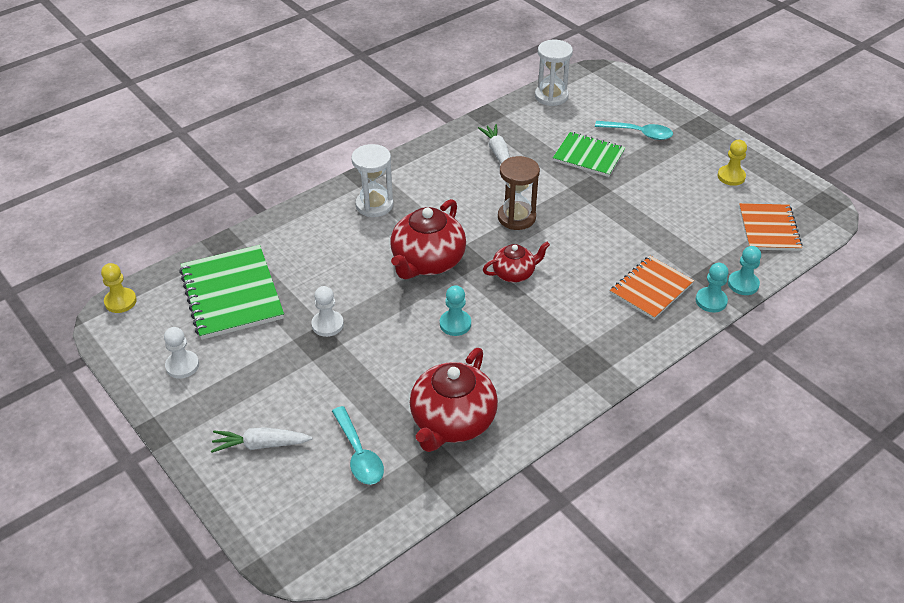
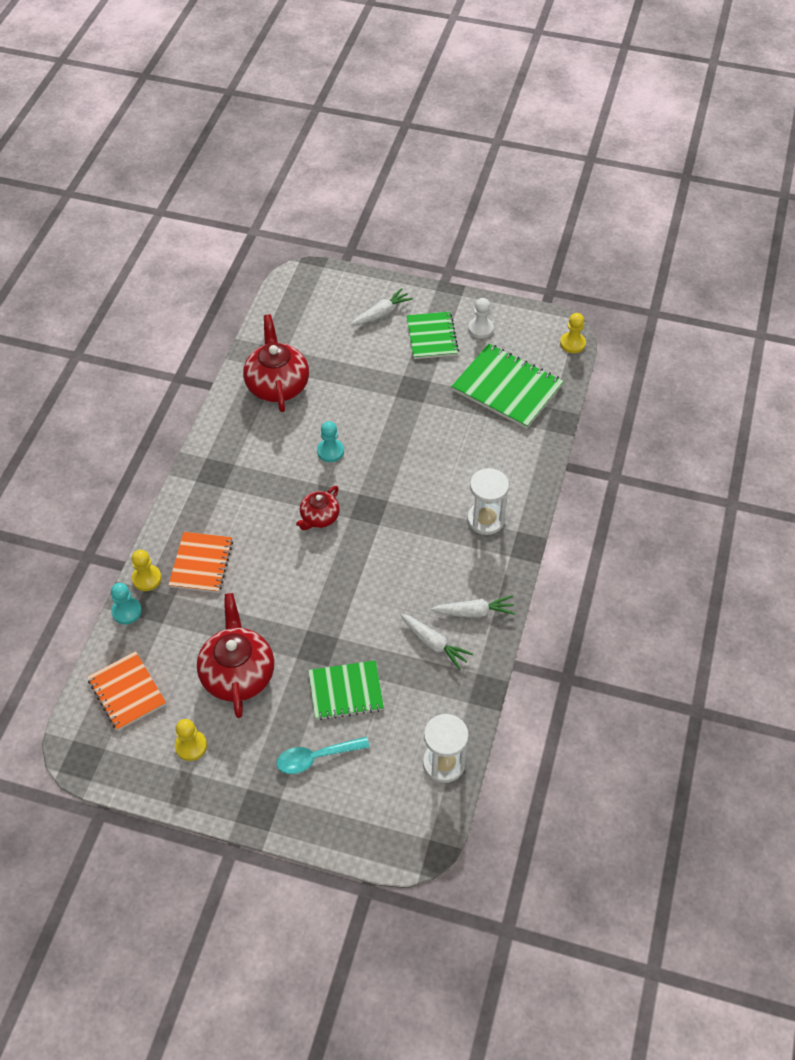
camera: 145 degrees right, 10 degrees up
white pawn [311,286,344,337] -> none
turquoise spoon [332,406,384,485] -> none
red teapot [390,199,466,279] -> red teapot moved to [197,593,274,718]
brown hourglass [498,156,540,230] -> none
turquoise pawn [696,263,729,312] -> yellow pawn [132,550,162,591]
none -> green notebook [407,312,459,359]
none -> white carrot [431,595,515,618]

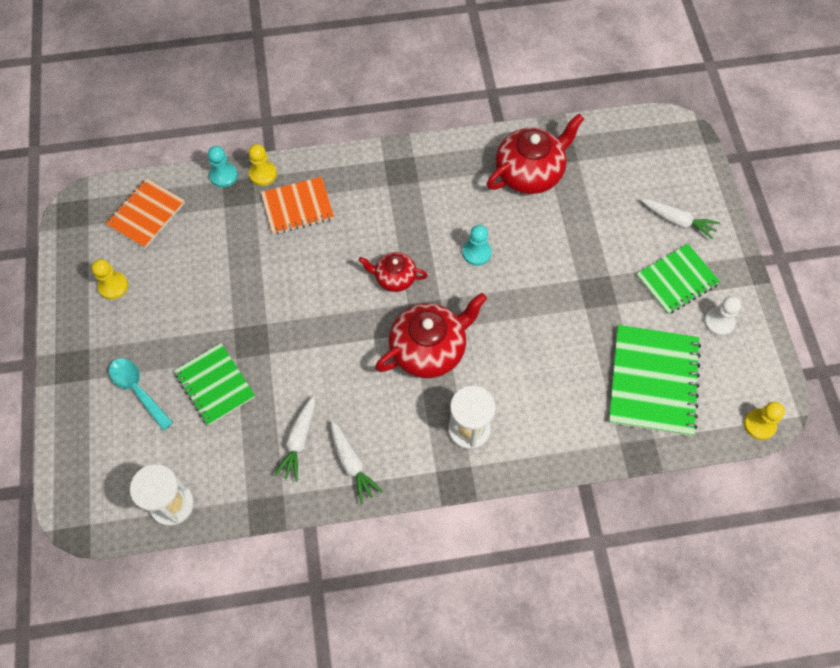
camera: 65 degrees right, 10 degrees up
red teapot [197,593,274,718] -> red teapot moved to [375,293,487,378]

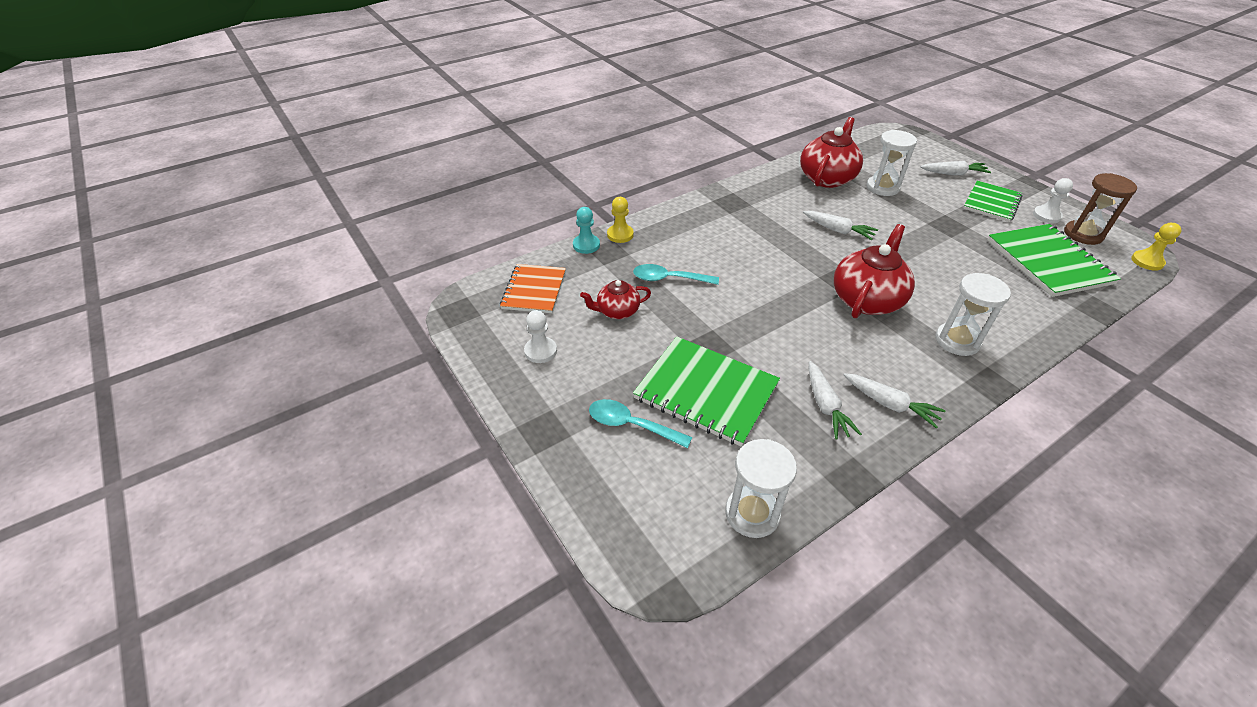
camera: 25 degrees left, 20 degrees down
yellow pawn [92,259,128,300] -> white pawn [524,310,557,363]
green notebook [174,343,255,426] -> green notebook [633,336,780,447], size x1.52
orange notebook [261,177,334,235] -> none
red teapot [359,252,428,292] -> red teapot moved to [580,280,651,319]
turquoise pawn [463,225,492,266] -> white carrot [803,211,878,240]
none -> turquoise spoon [633,264,719,285]
none -> white hourglass [867,130,917,196]
none -> brown hourglass [1064,173,1137,245]

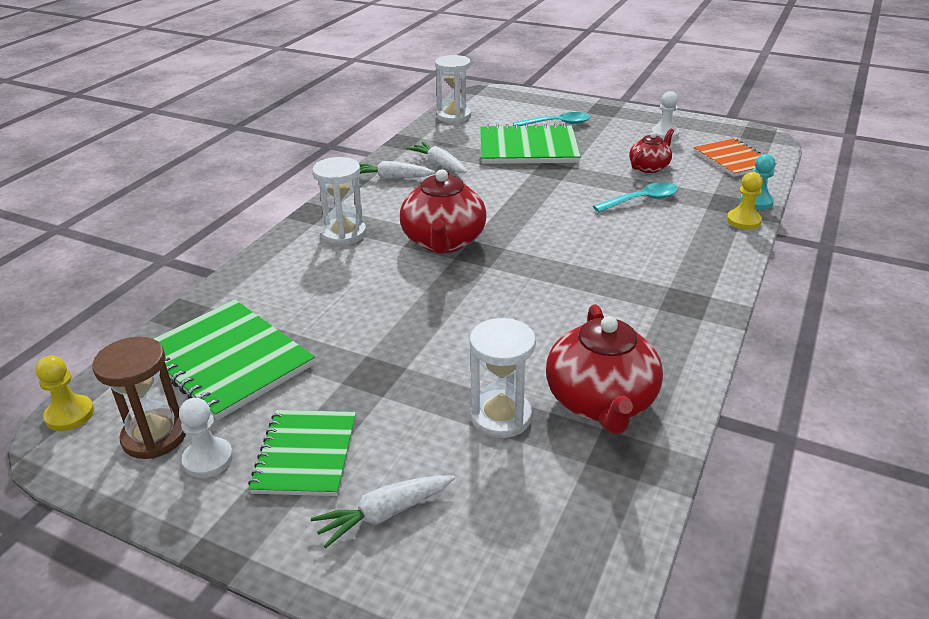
camera: 150 degrees right, 10 degrees down
white carrot [803,211,878,240] -> none

